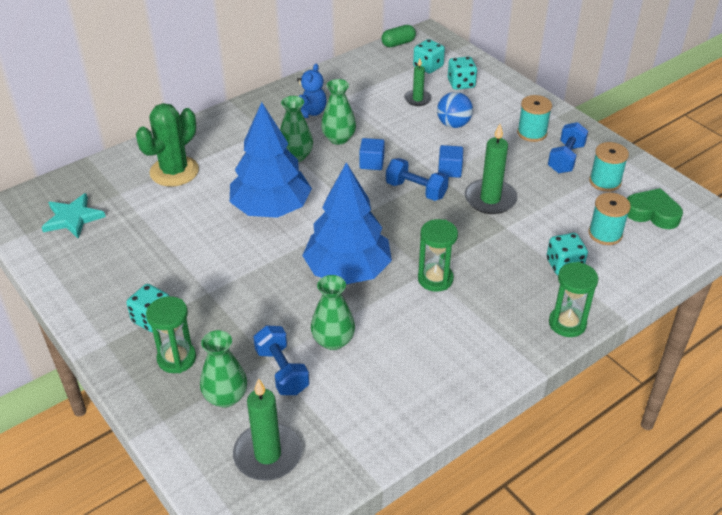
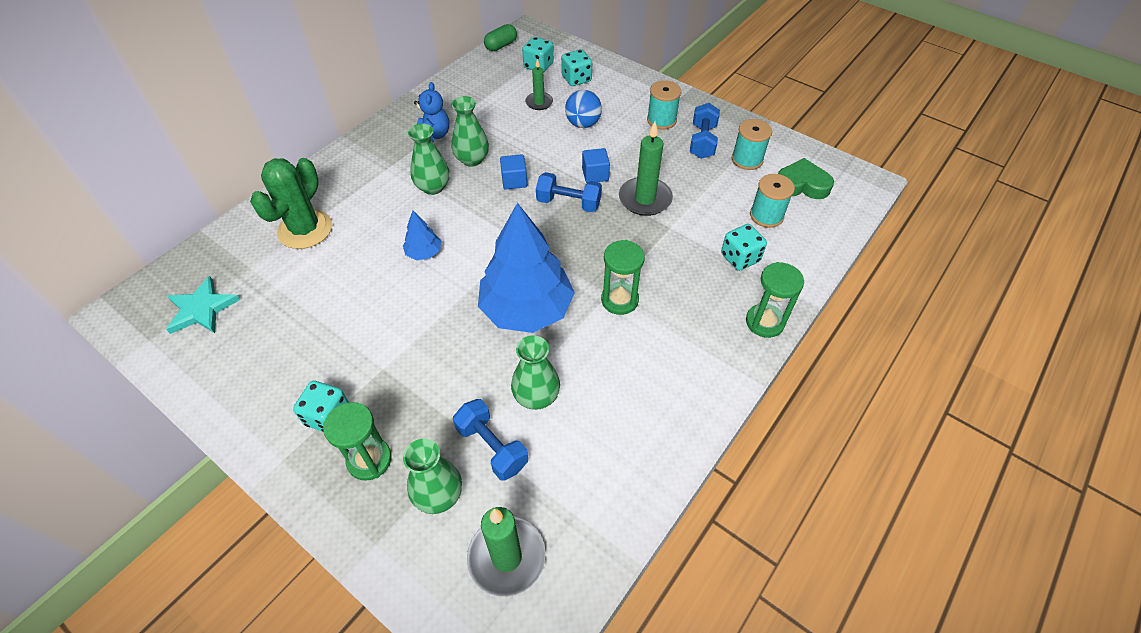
camera: 15 degrees left, 10 degrees up
blue tree [230,102,312,218] -> blue tree [403,211,441,260], size x0.43

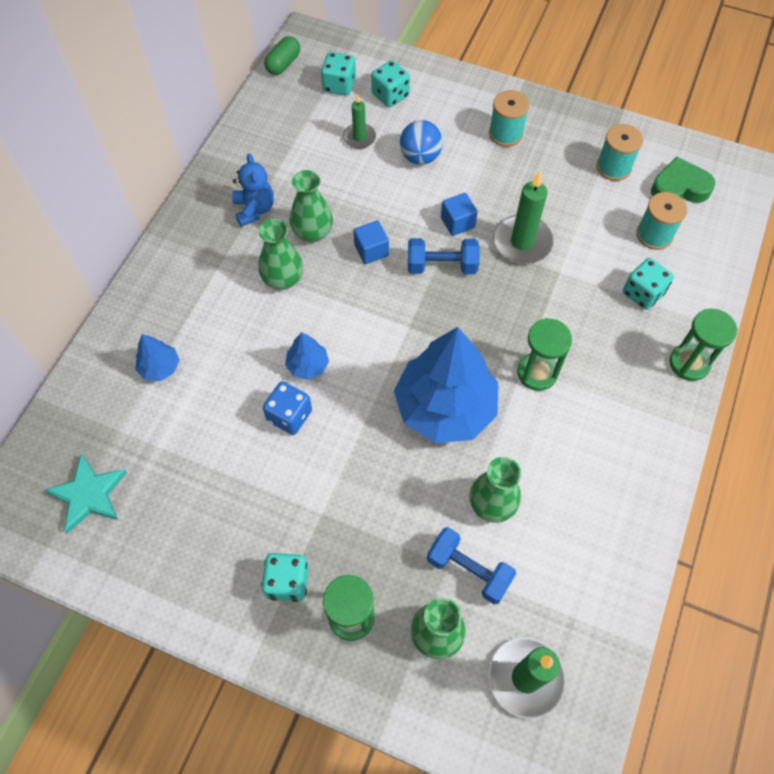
camera: 15 degrees left, 10 degrees up
green cactus [250,158,332,249] -> blue tree [135,334,179,381]
blue dumbbell [690,103,720,159] -> none
none -> blue dice [263,381,312,435]

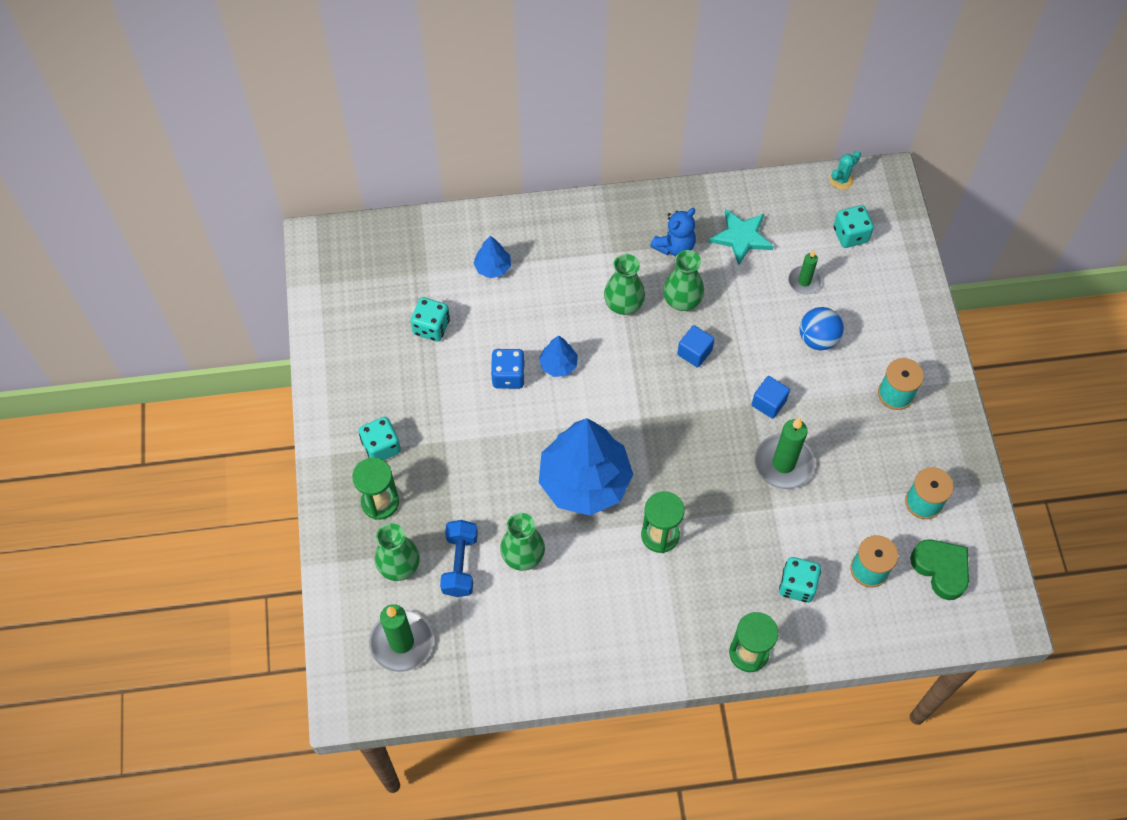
camera: 60 degrees right, 0 degrees up
turquoise star [44,454,127,533] -> turquoise star moved to [709,209,774,265]
green capsule [264,36,300,75] -> turquoise cactus [830,151,861,190]
turquoise dice [371,60,410,107] -> turquoise dice moved to [410,297,450,342]
blue dumbbell [408,238,480,274] -> none

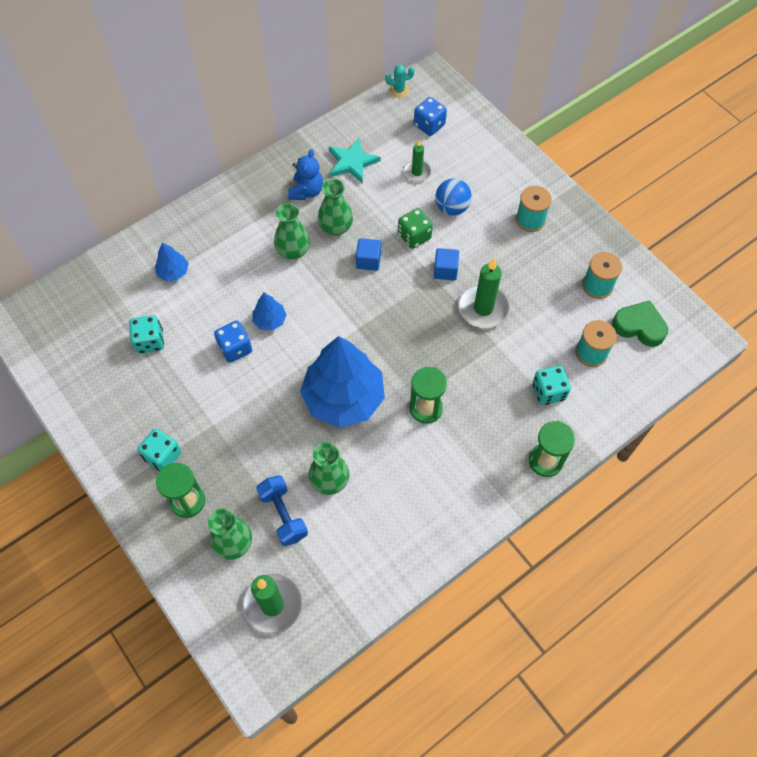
camera: 30 degrees left, 0 degrees up
turquoise cactus [830,151,861,190] -> turquoise cactus turned 60 degrees clockwise [385,65,415,98]
turquoise dice [833,205,874,248] -> blue dice [414,97,447,136]
none -> green dice [398,208,433,249]

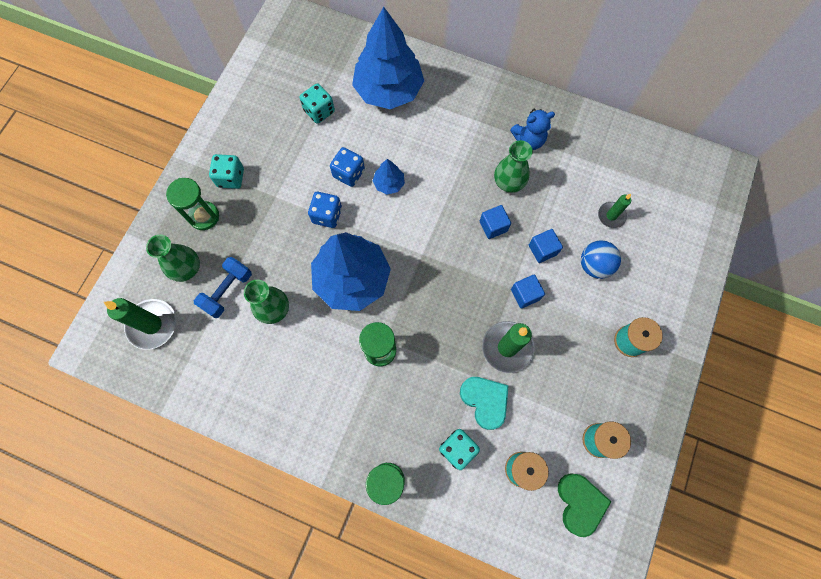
camera: 60 degrees right, 10 degrees up
blue tree [155,242,189,281] -> blue tree [352,7,424,109], size x2.31
green vase [274,203,310,260] -> none
turquoise star [329,138,381,183] -> none
turquoise cactus [385,65,415,98] -> none
green dice [398,208,433,249] -> blue cube [529,229,563,263]
blue dice [414,97,447,136] -> blue dice moved to [308,192,342,228]
none -> turquoise heart [460,377,509,430]

